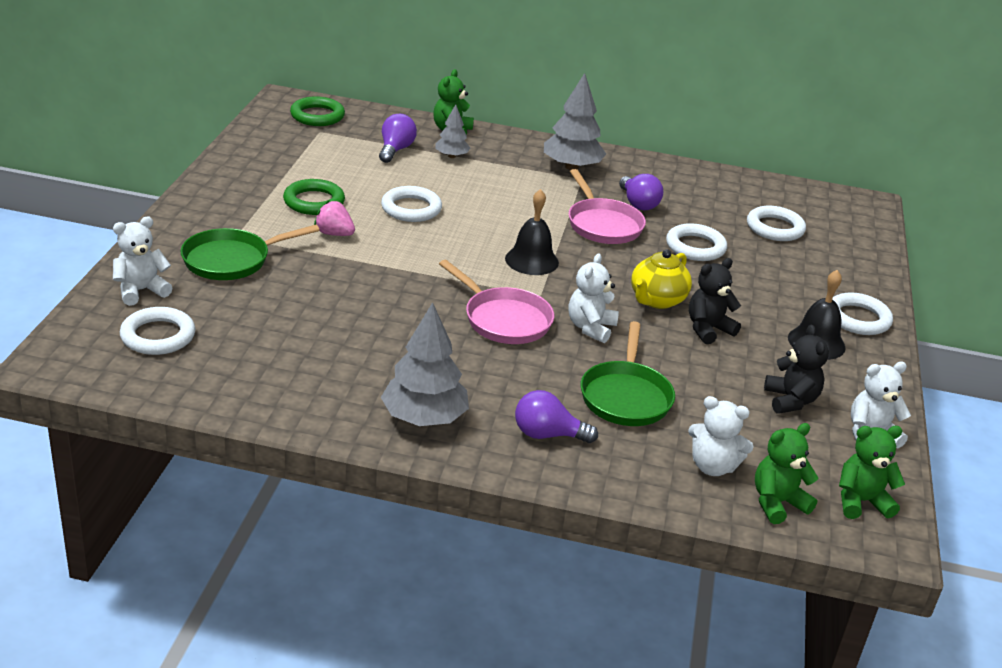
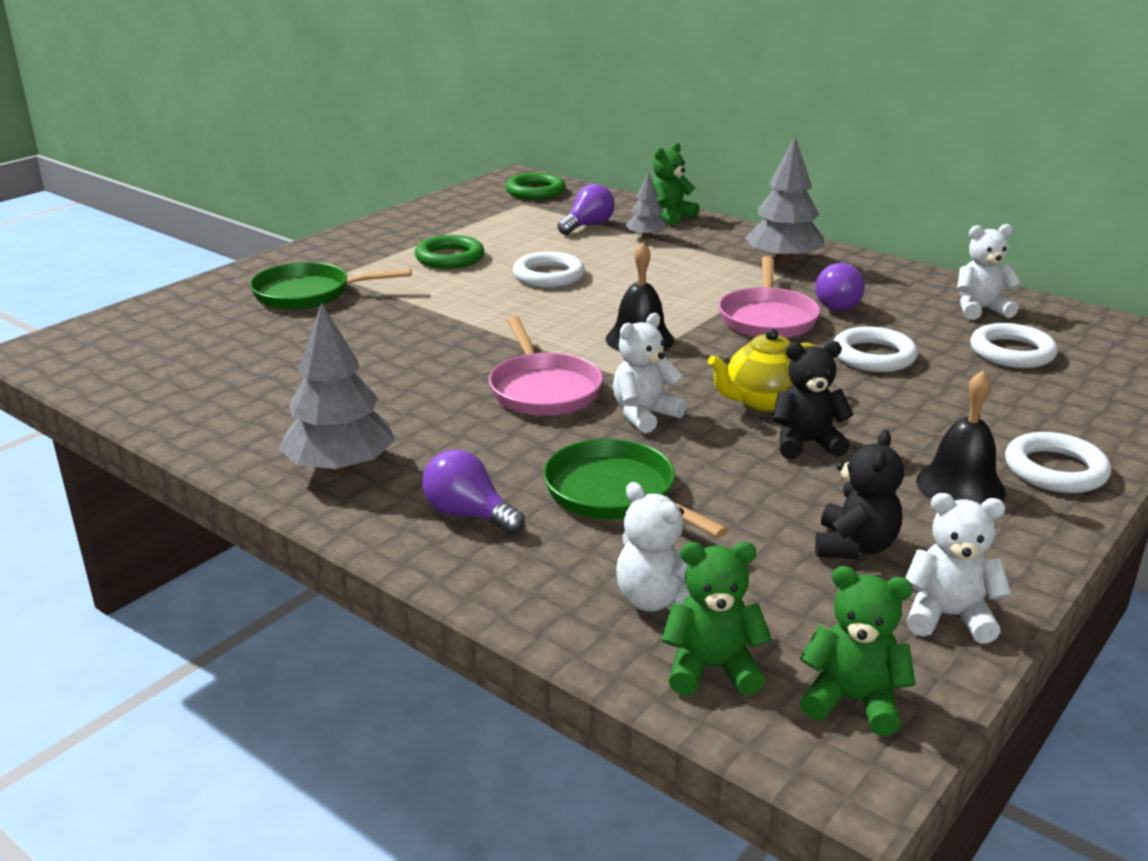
camera: 30 degrees right, 5 degrees down
white teddy bear [113,216,172,306] -> white teddy bear moved to [957,224,1021,320]
white ring [120,307,195,355] -> none
pink strawberry [314,200,355,236] -> none
green pan [581,321,675,426] -> green pan turned 105 degrees clockwise [543,439,728,538]

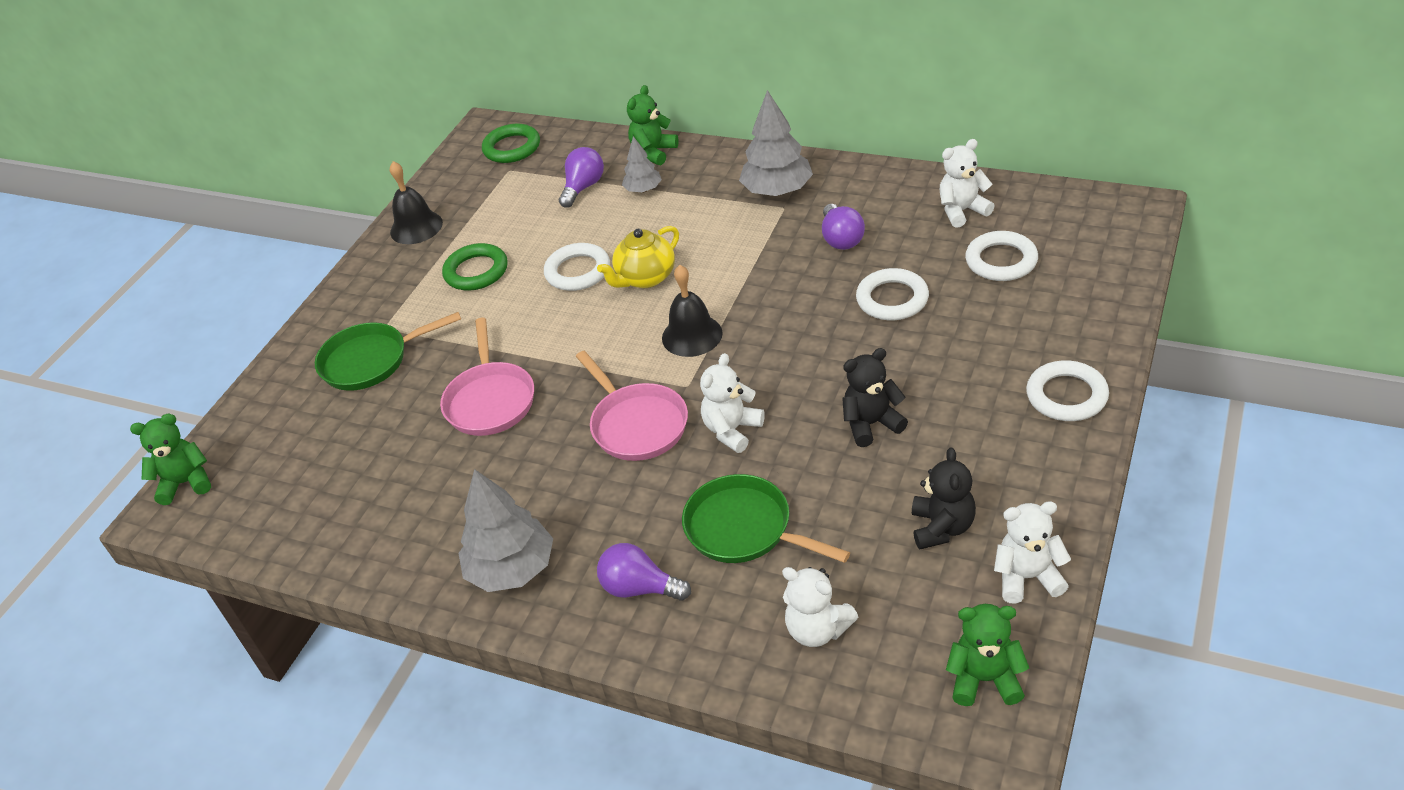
camera: 10 degrees left, 15 degrees up
green teddy bear [661,542,772,696] -> green teddy bear moved to [130,413,211,505]
yellow teapot [708,329,817,412] -> yellow teapot moved to [597,226,679,288]
pink pan [718,256,820,338] -> pink pan moved to [440,318,534,436]
black bell [916,370,1006,505] -> black bell moved to [390,161,443,244]

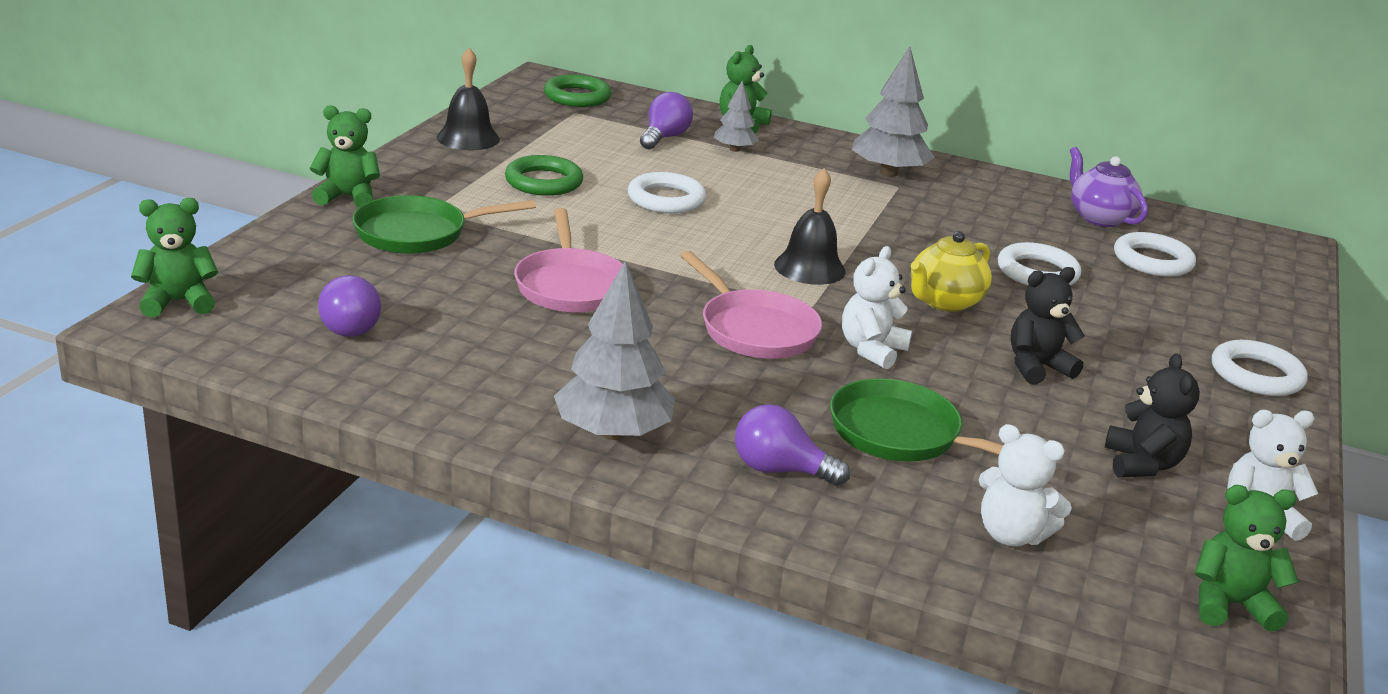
camera: 10 degrees left, 15 degrees down
yellow teapot [597,226,679,288] -> yellow teapot moved to [911,231,992,312]
purple light bulb [822,204,865,250] -> purple light bulb moved to [318,275,381,337]
white teddy bear [940,139,994,228] -> purple teapot [1070,147,1148,227]
none -> green teddy bear [310,105,380,208]

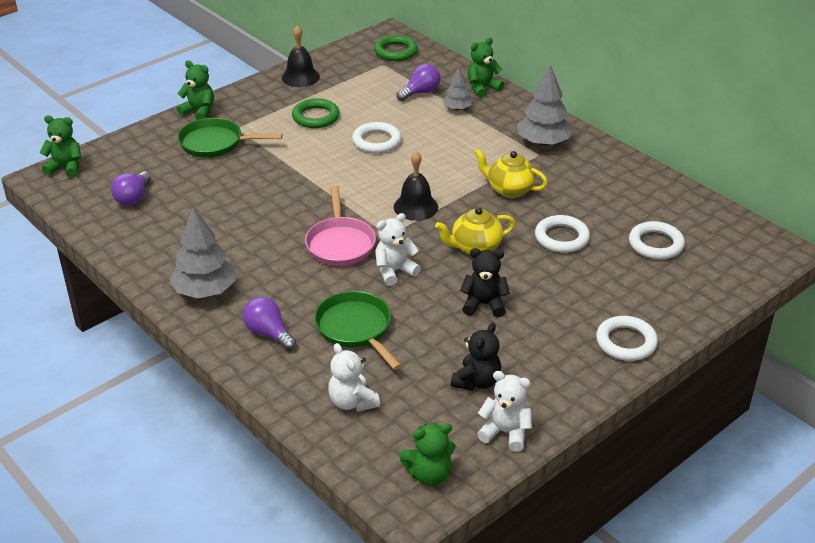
camera: 30 degrees right, 10 degrees up
pink pan [514,208,623,313] -> none
purple teapot [1070,147,1148,227] -> none
green teddy bear [1195,485,1299,632] -> green teddy bear turned 135 degrees clockwise [399,423,456,486]
none -> yellow teapot [474,148,548,198]

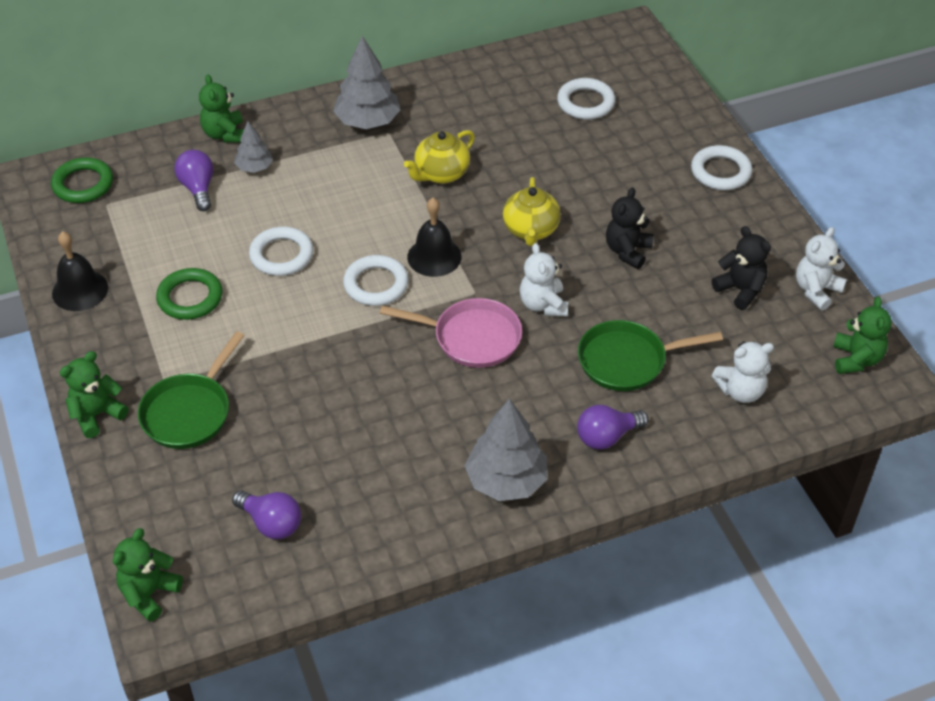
camera: 70 degrees left, 10 degrees up
white ring [535,215,590,253] -> white ring moved to [343,255,409,306]

